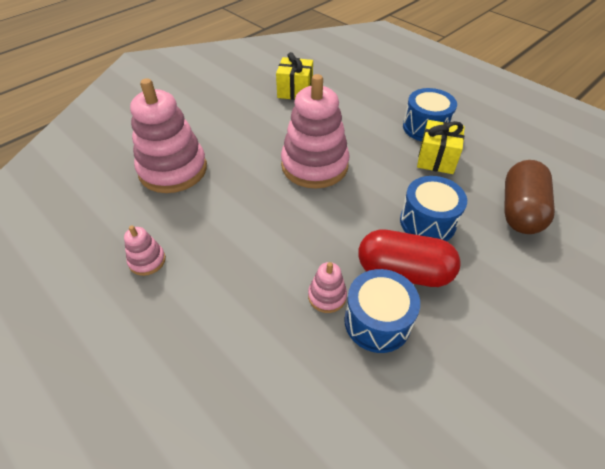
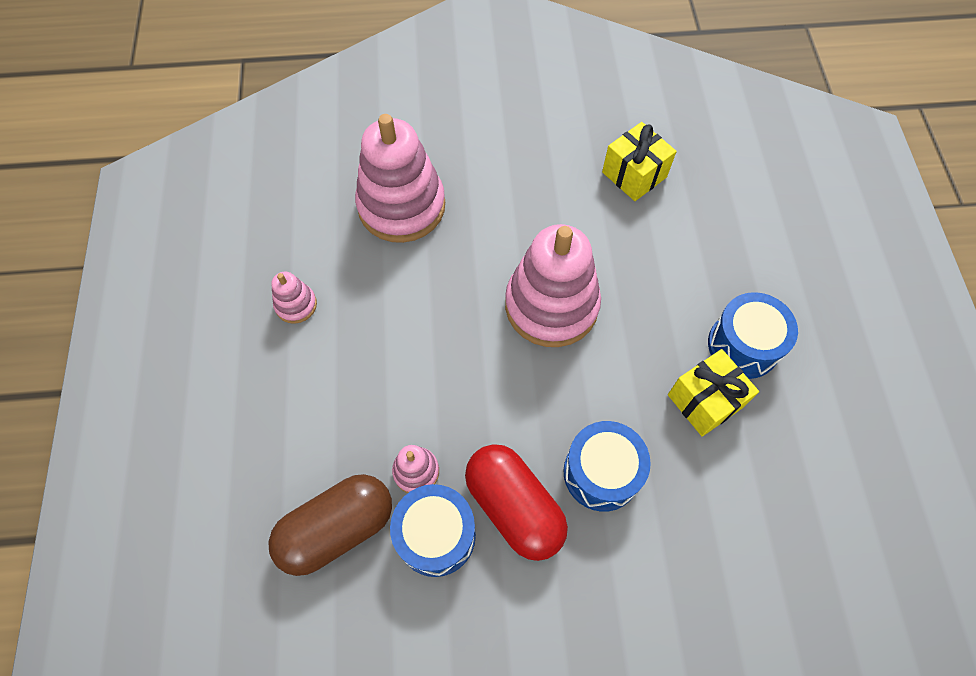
camera: 40 degrees right, 15 degrees up
brown capsule [504,160,555,234] -> brown capsule moved to [269,474,392,576]

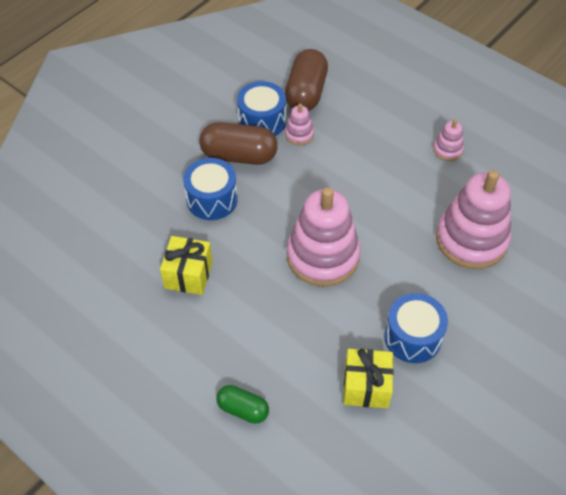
camera: 135 degrees right, 10 degrees down
red capsule [465,444,568,561] -> brown capsule [199,122,278,165]
blue drum [708,292,798,379] -> blue drum moved to [384,293,448,363]
none -> green capsule [217,385,269,424]

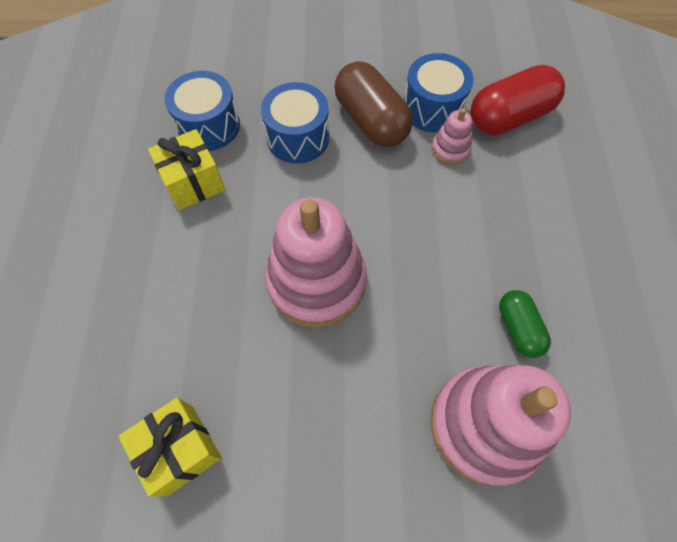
camera: 50 degrees right, 10 degrees up
green capsule [217,385,269,424] -> green capsule moved to [499,290,551,358]
brown capsule [285,49,328,111] -> red capsule [471,65,565,135]
blue drum [384,293,448,363] -> blue drum moved to [165,71,240,151]
pink stacking toy [433,119,464,161] -> none

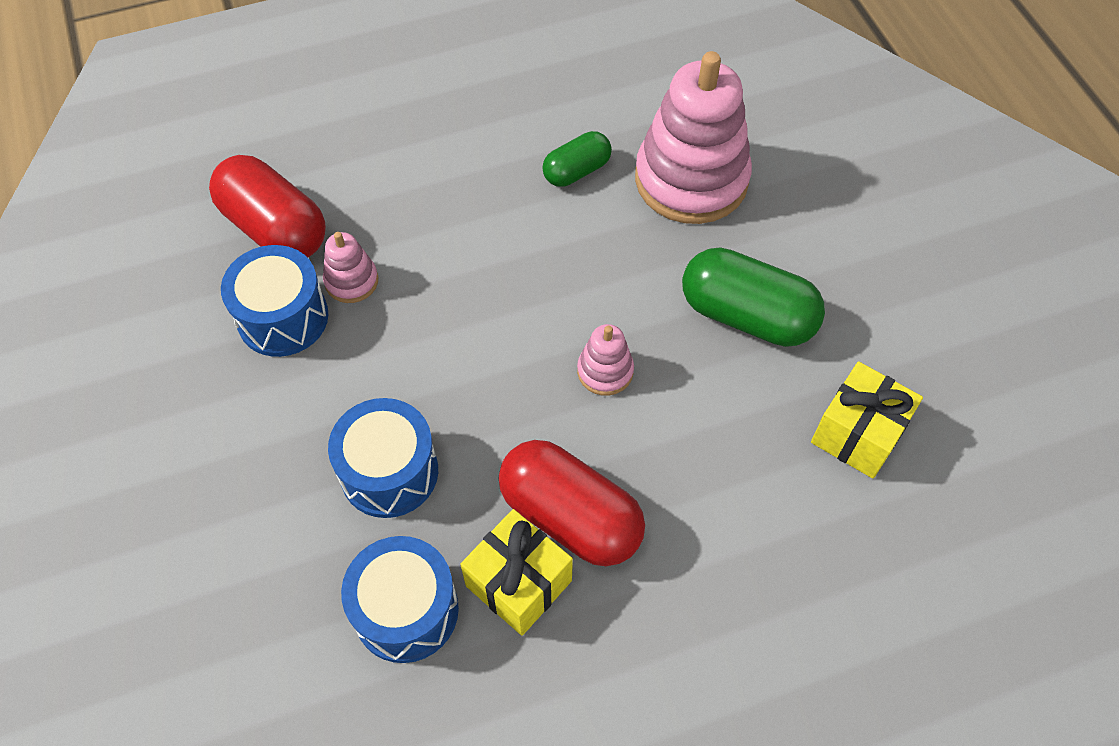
camera: 110 degrees left, 5 degrees down
pink stacking toy [265,197,367,328] -> pink stacking toy [577,324,634,396], size x0.45
brown capsule [334,61,413,147] -> none
none -> red capsule [499,440,645,566]
none -> green capsule [682,247,825,347]

